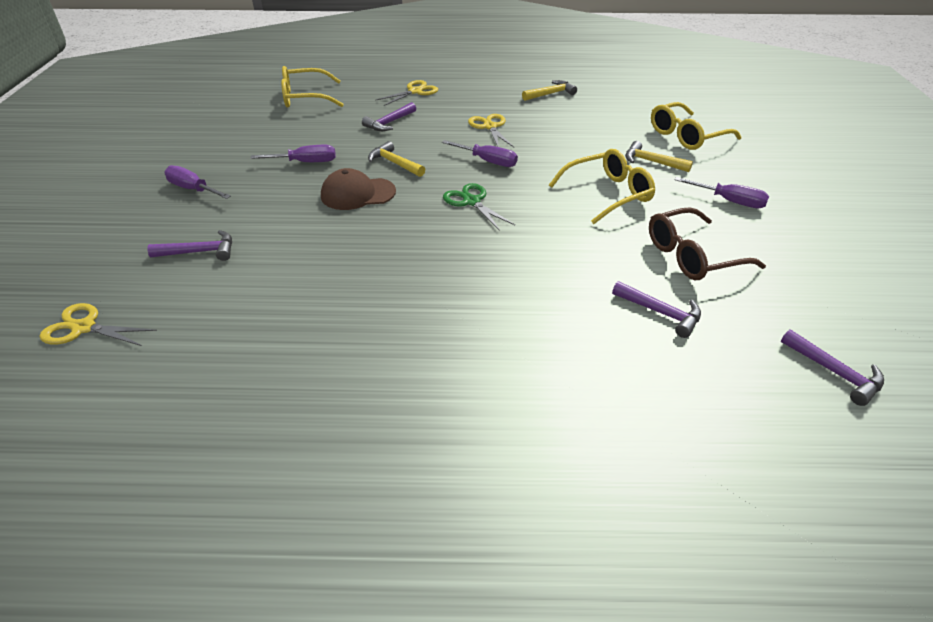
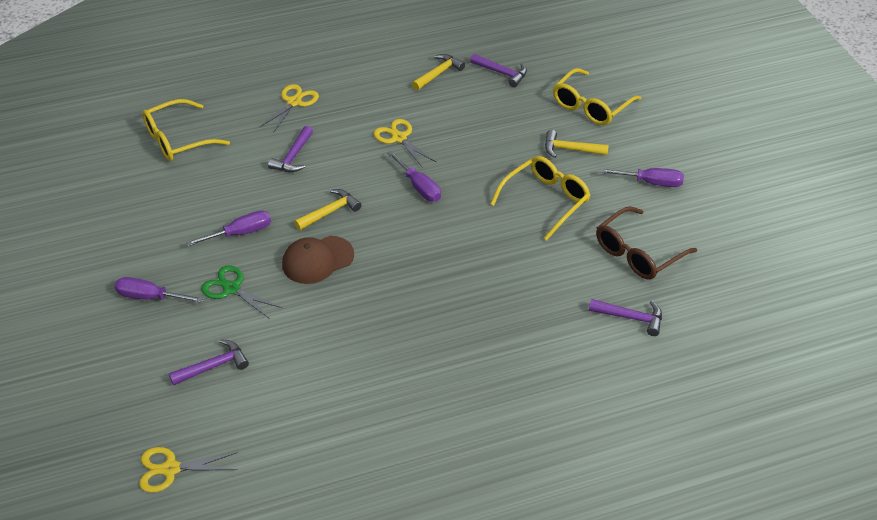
camera: 20 degrees left, 5 degrees up
yellow hammer [368,141,425,177] -> yellow hammer turned 120 degrees clockwise [294,189,361,230]
purple screwdriver [442,140,518,167] -> purple screwdriver turned 45 degrees clockwise [387,151,441,202]
green scissors [443,183,515,231] -> green scissors moved to [201,265,282,319]
purple hammer [781,329,884,406] -> purple hammer moved to [470,54,527,88]

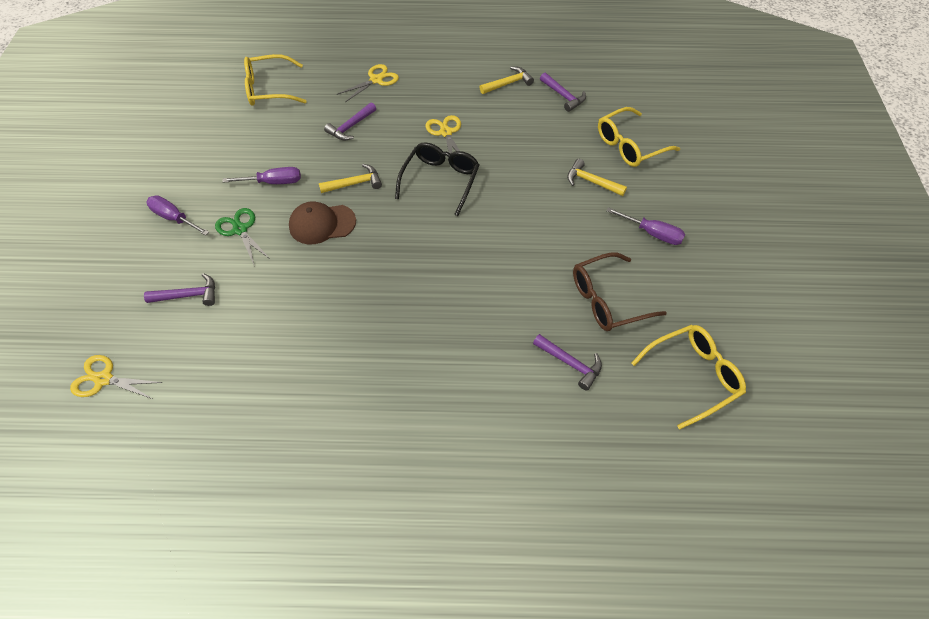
camera: 20 degrees right, 10 degrees up
purple screwdriver [387,151,441,202] -> black glasses [395,142,480,216]
yellow glasses [491,156,590,240] -> yellow glasses moved to [631,325,746,429]

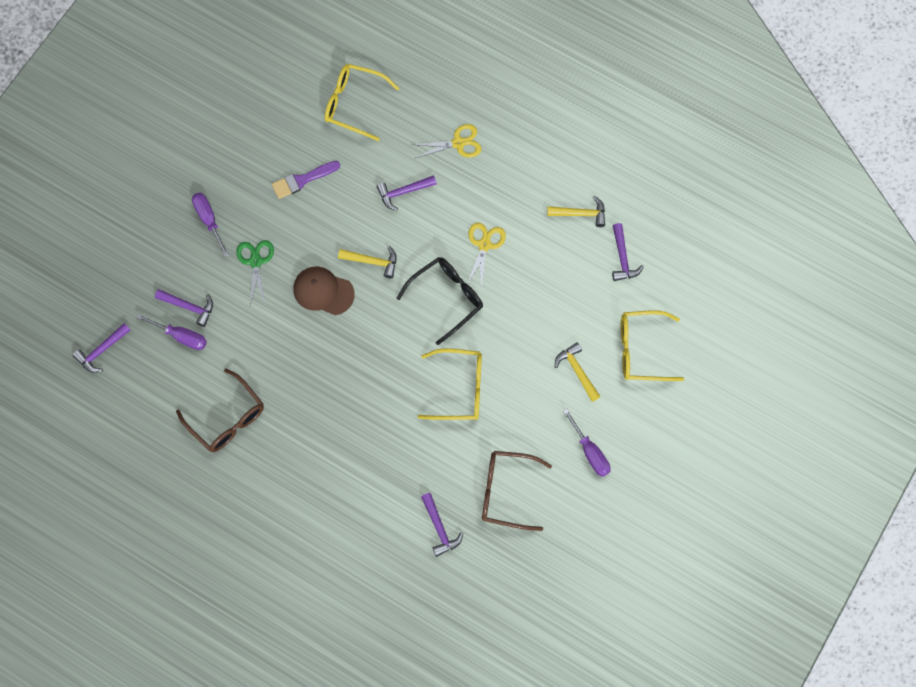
camera: 30 degrees right, 15 degrees up
yellow scissors [70,355,163,399] -> purple hammer [73,323,130,373]
purple screwdriver [222,167,301,184] -> purple screwdriver moved to [136,314,207,350]
yellow glasses [631,325,746,429] -> yellow glasses moved to [418,348,482,420]
none -> brown glasses [176,368,264,452]
none -> purple brush [272,161,340,199]

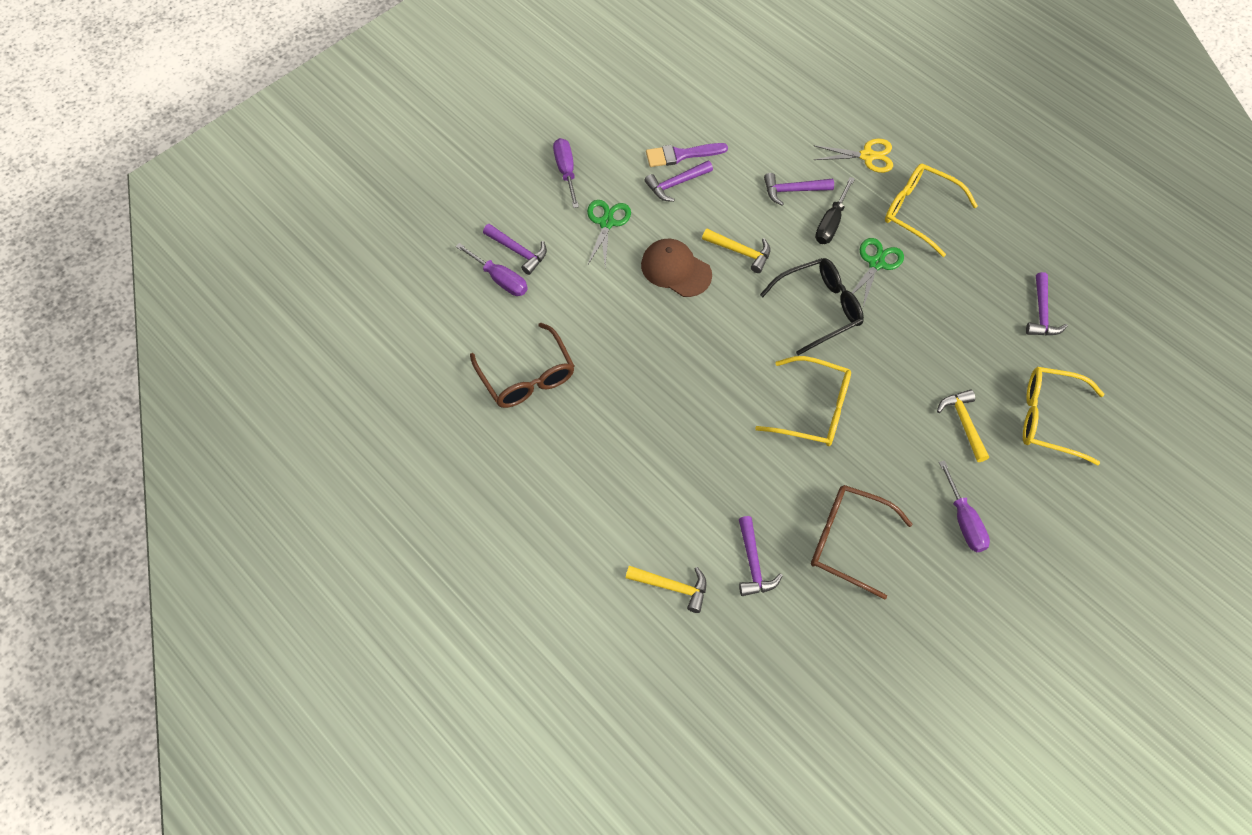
camera: 15 degrees right, 10 degrees down
purple hammer [73,323,130,373] -> purple hammer moved to [645,160,713,202]
yellow glasses [325,64,399,141] -> yellow glasses moved to [885,164,978,257]
yellow scissors [467,223,506,288] -> green scissors [852,238,904,307]
yellow hammer [547,196,605,227] -> yellow hammer moved to [626,566,707,613]
none -> black screwdriver [815,177,855,244]

